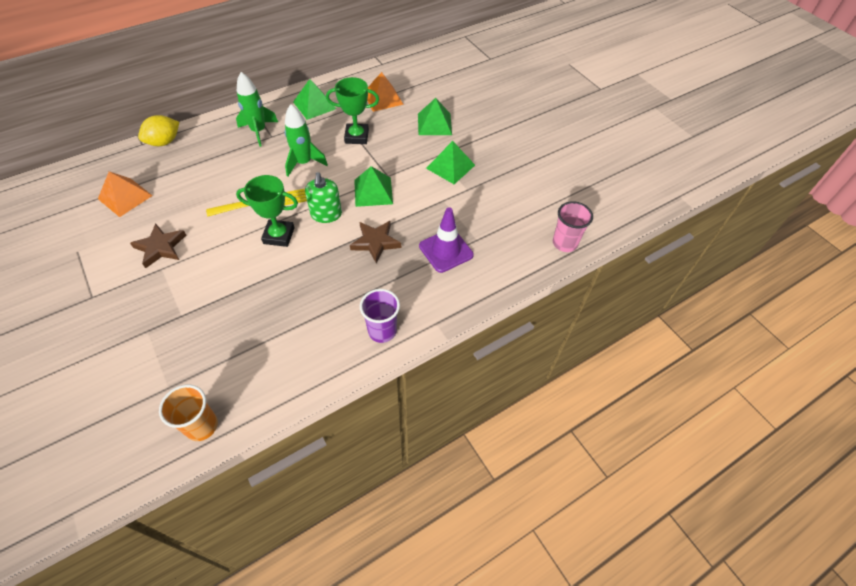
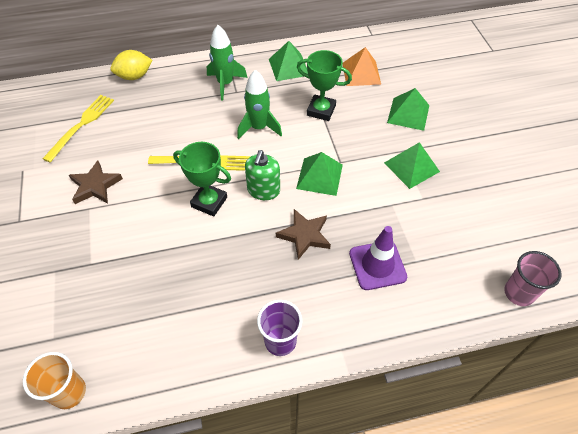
camera: 20 degrees right, 0 degrees up
orange pyramid [98,171,153,217] -> yellow fork [43,95,114,163]

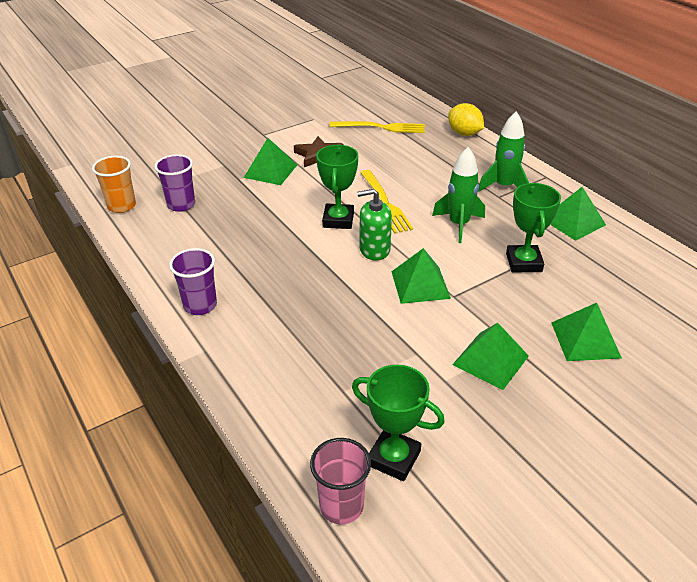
camera: 70 degrees right, 15 degrees down
brown star [276,209,331,260] -> none
orange pyramid [343,47,381,86] -> none
purple traffic cone [349,226,407,290] -> none
none -> purple cup [154,154,195,212]
none -> green pyramid [244,138,297,185]
none -> green trophy [352,365,445,481]

